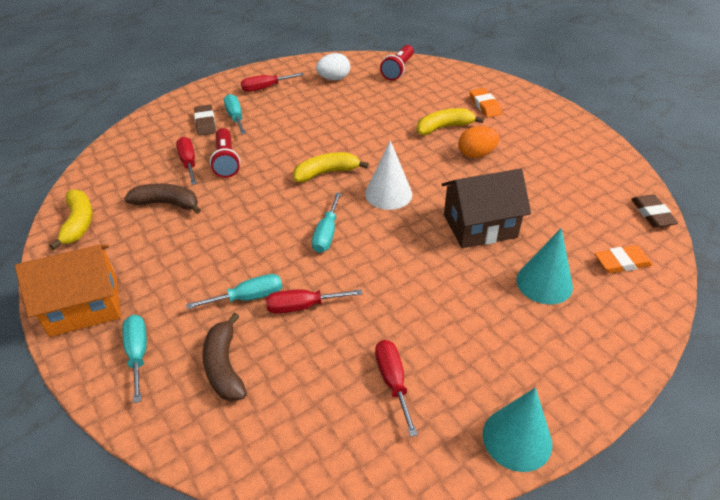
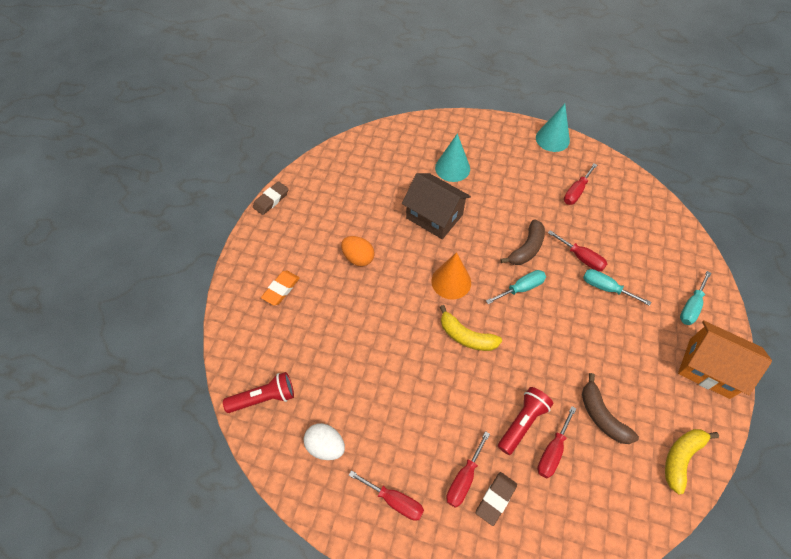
camera: 130 degrees left, 15 degrees up
brown banana [202,312,247,402] -> brown banana moved to [500,219,545,265]
turquoise screwdriver [224,94,246,135] -> red screwdriver [446,431,490,508]
white cone [365,140,412,210] -> orange cone [431,252,471,300]
yellow banana [416,108,484,135] -> none
orange eraser [594,245,653,273] -> none
brown eraser [631,194,678,228] -> brown eraser moved to [253,181,289,215]

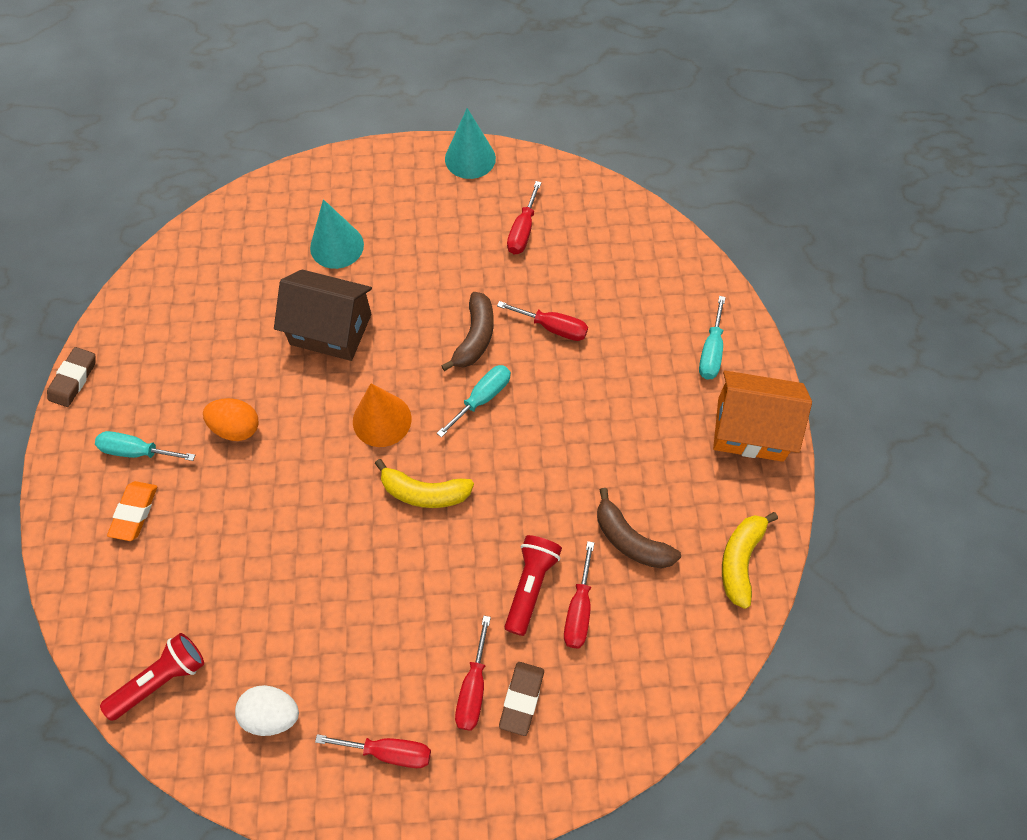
camera: 20 degrees left, 5 degrees up
turquoise screwdriver [583,269,651,306] -> turquoise screwdriver moved to [95,431,195,461]

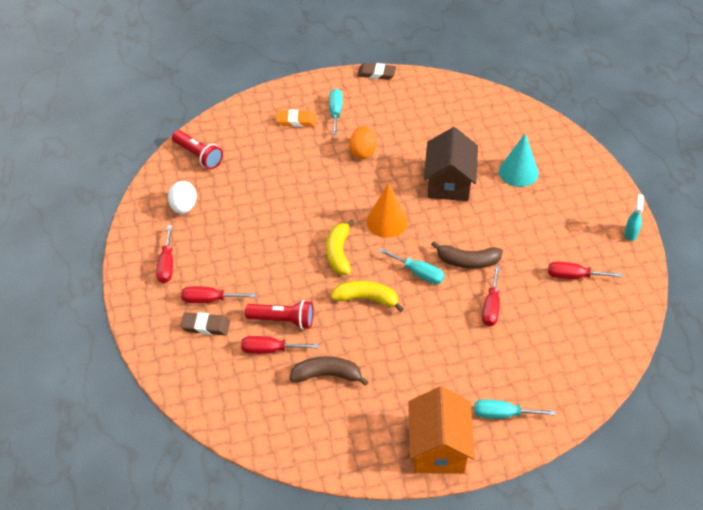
camera: 80 degrees right, 15 degrees down
turquoise cone [445,108,496,179] -> turquoise spray bottle [624,194,644,241]
brown banana [597,488,681,569] -> brown banana turned 60 degrees clockwise [290,356,368,386]
yellow banana [722,512,778,609] -> yellow banana moved to [331,280,404,312]

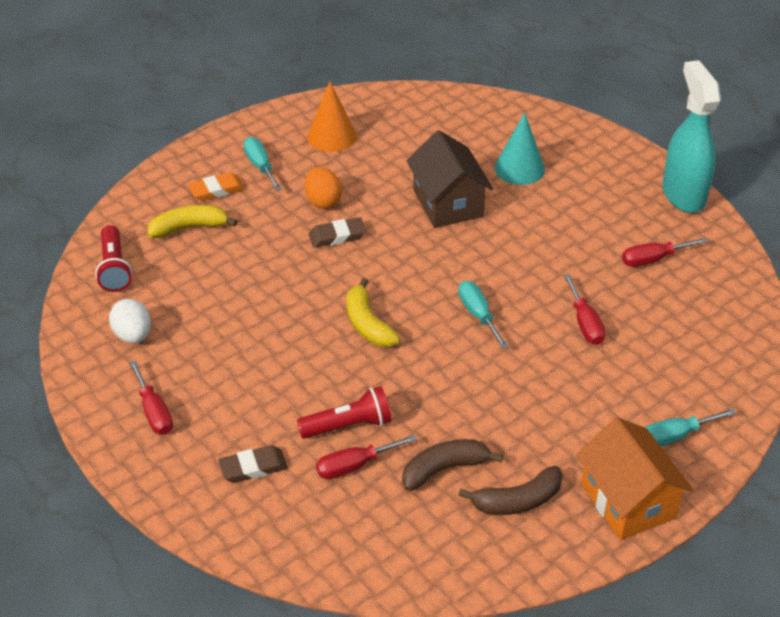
camera: 25 degrees left, 5 degrees down
red flashlight [172,130,223,169] -> red flashlight turned 60 degrees clockwise [95,225,132,292]
red screwdriver [181,286,256,303] -> none
yellow banana [331,280,404,312] -> yellow banana moved to [148,205,237,238]
brown eraser [357,63,396,80] -> brown eraser moved to [309,218,366,248]
orange cone [366,183,408,238] -> orange cone moved to [307,82,357,152]
turquoise screwdriver [379,248,445,284] -> turquoise screwdriver turned 120 degrees counterclockwise [458,281,509,349]
brown banana [431,241,503,269] -> brown banana moved to [459,466,563,515]
turquoise spray bottle [624,194,644,241] -> turquoise spray bottle [662,60,721,213], size x2.44

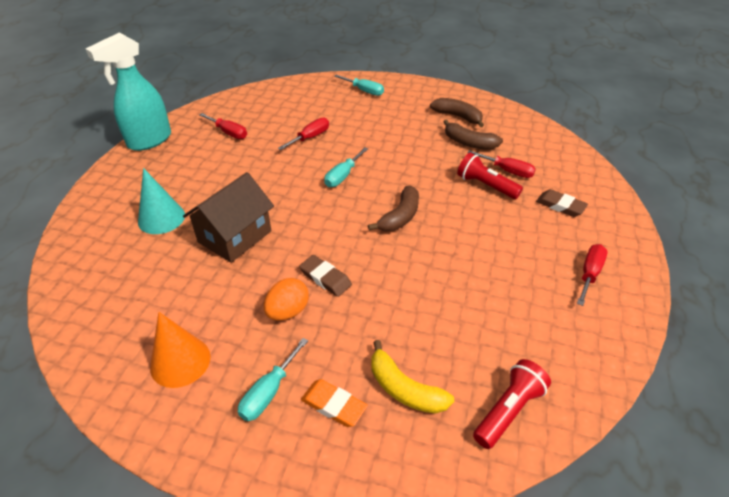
camera: 125 degrees left, 0 degrees up
white egg [109,299,151,343] -> none
yellow banana [347,278,400,347] -> brown banana [368,186,419,231]
orange house [576,417,694,540] -> none

